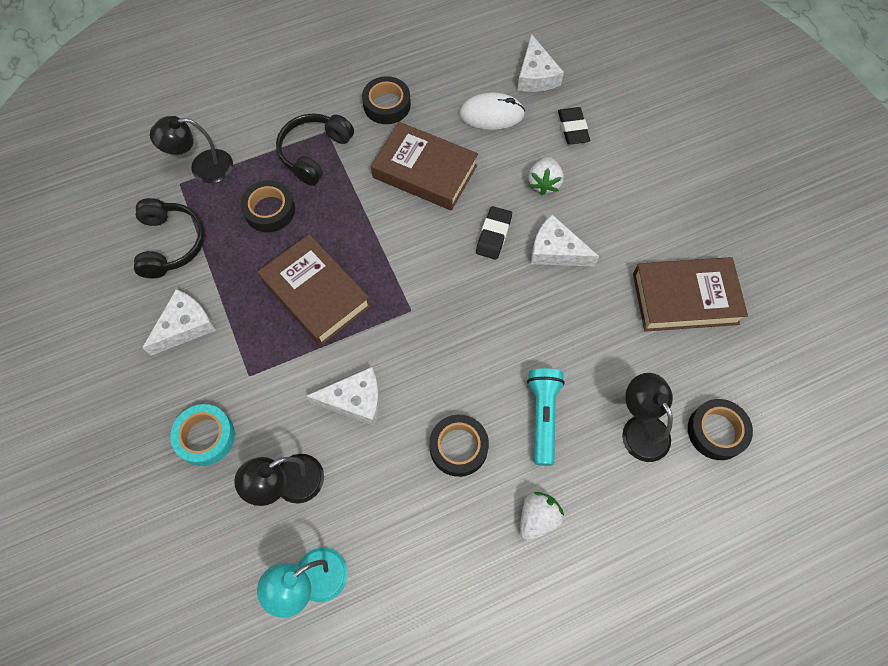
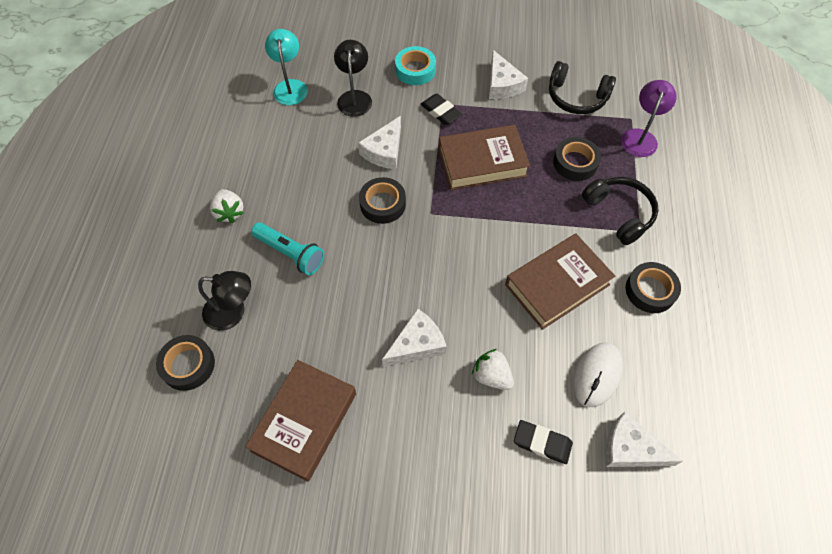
camera: 120 degrees right, 5 degrees down
black lamp [150,116,233,183] -> purple lamp [621,80,677,157]
black tape [429,415,489,477] -> black tape moved to [359,177,406,224]
black eraser [476,206,512,260] -> black eraser moved to [421,94,462,125]

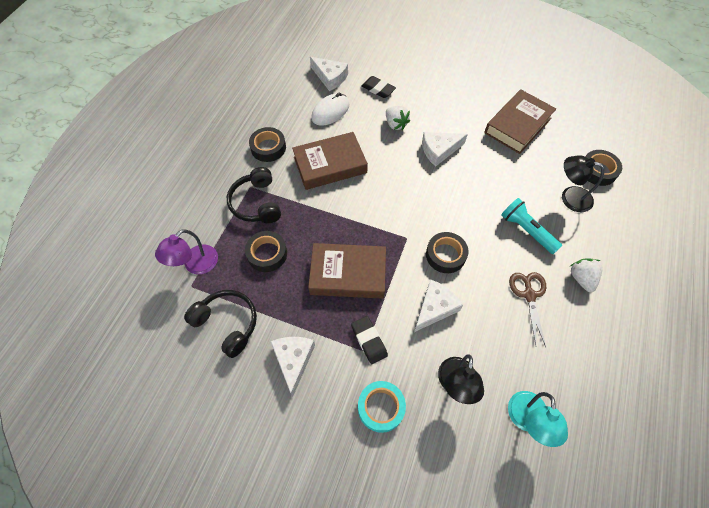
camera: 165 degrees left, 0 degrees up
none -> brown scissors [509,272,546,347]

